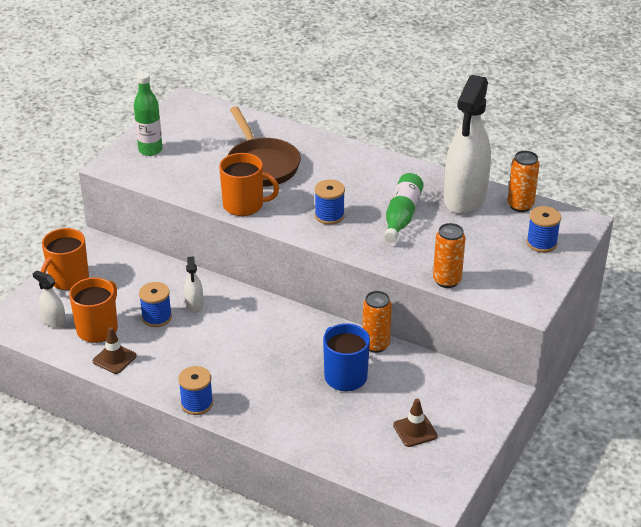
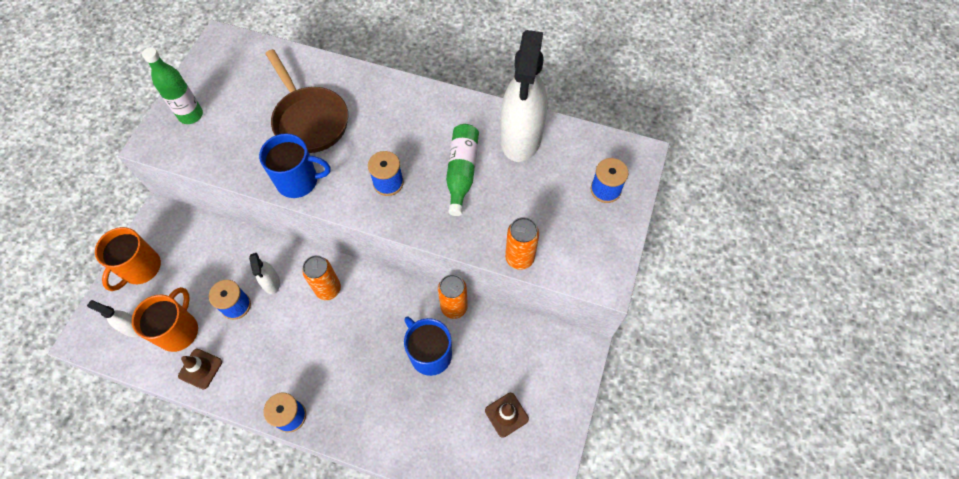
camera: 10 degrees left, 25 degrees up
orange mug [219,153,279,216] -> blue mug [259,133,330,198]
orange can [507,151,540,212] -> orange can moved to [302,255,341,300]

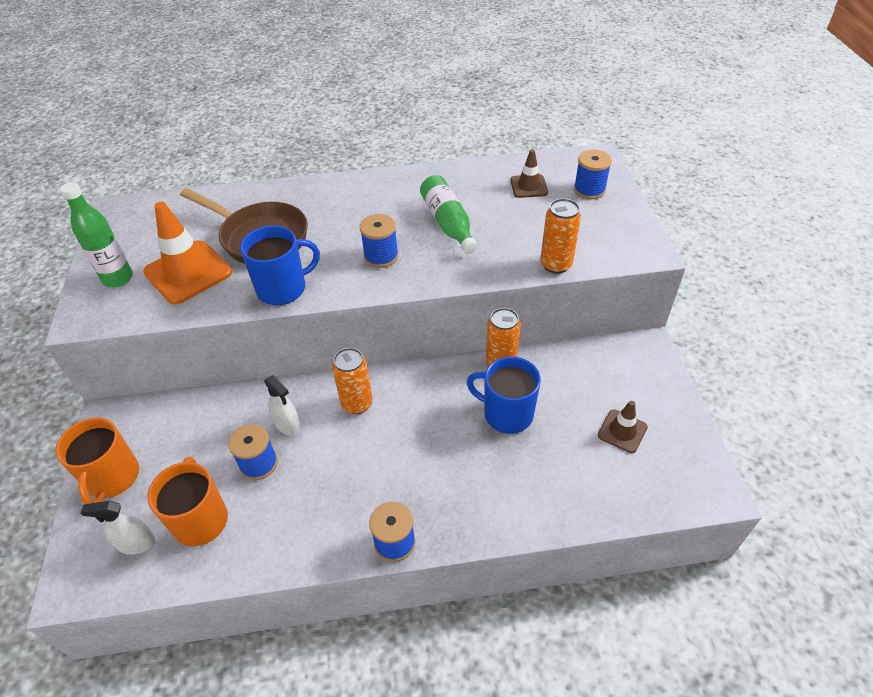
camera: 25 degrees left, 15 degrees down
brown traffic cone [178,349,222,389] -> brown traffic cone moved to [510,149,548,198]
white spray bottle [500,30,547,162] -> none
none -> orange traffic cone [143,202,232,305]

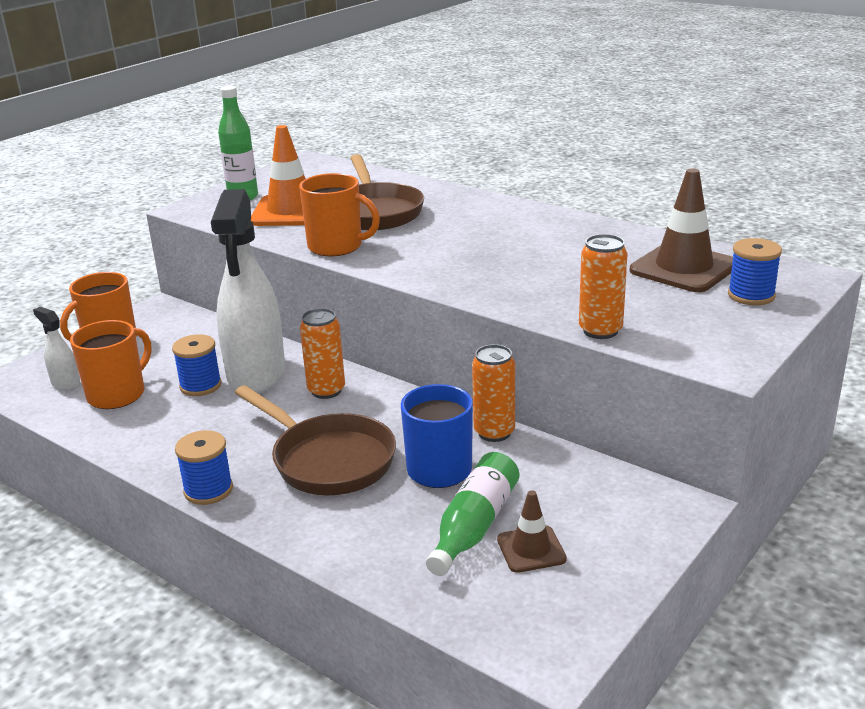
camera: 45 degrees right, 20 degrees down
blue mug [240,225,320,305] -> orange mug [299,173,380,256]
white spray bottle [264,375,301,435] -> white spray bottle [211,189,285,394], size x2.33
blue spool [360,214,399,268] -> none
green bottle [420,175,478,254] -> green bottle moved to [426,452,519,576]
brown traffic cone [510,149,548,198] -> brown traffic cone [630,168,733,292], size x1.81
none -> brown pan [235,385,396,495]

